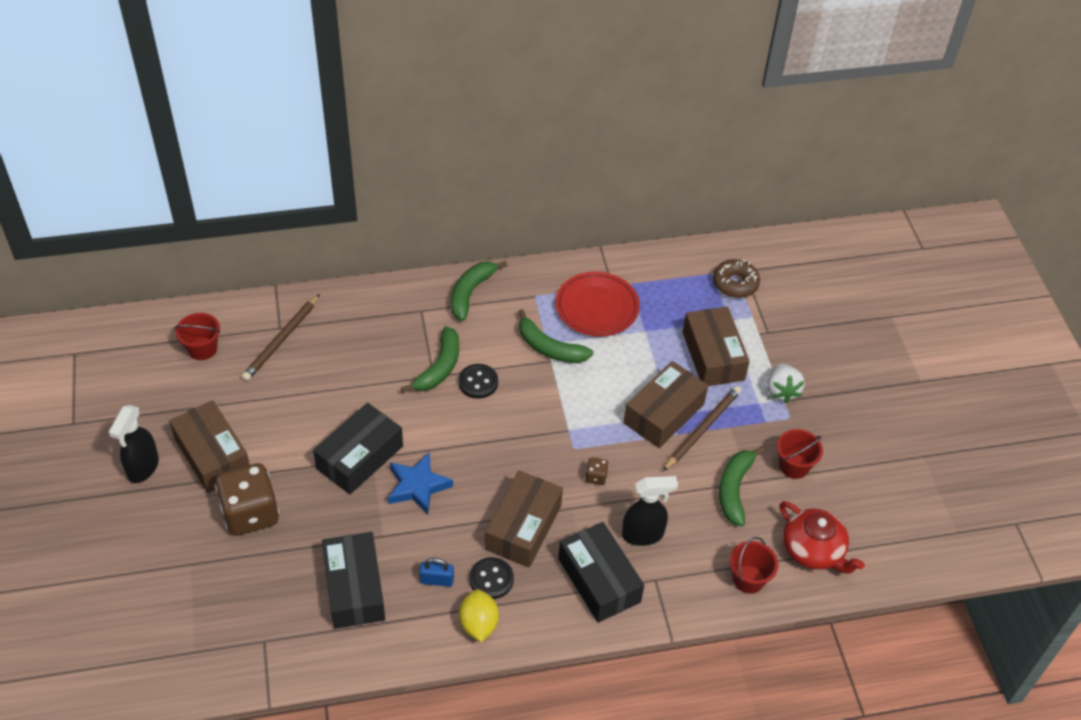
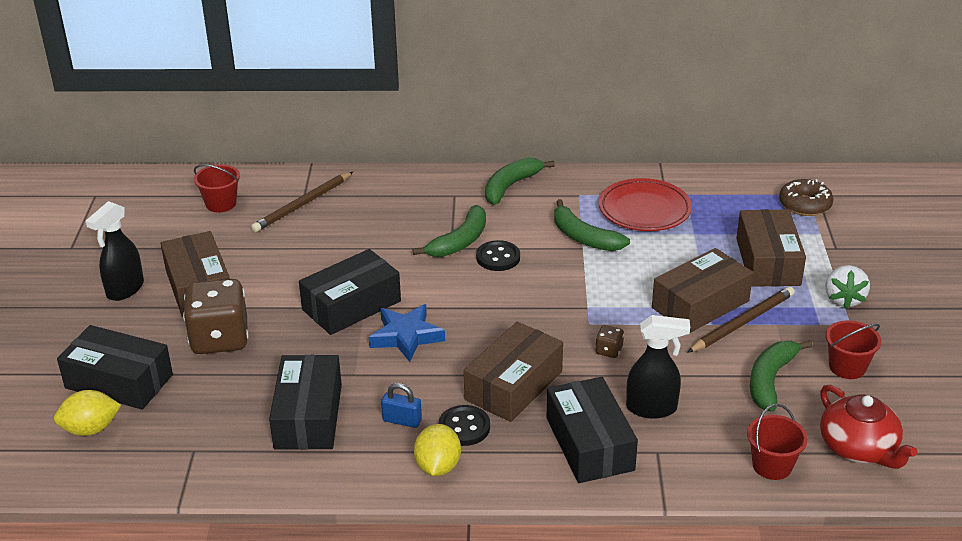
camera: 15 degrees right, 15 degrees down
none -> yellow lemon [54,390,121,436]
none -> black box [57,325,173,410]

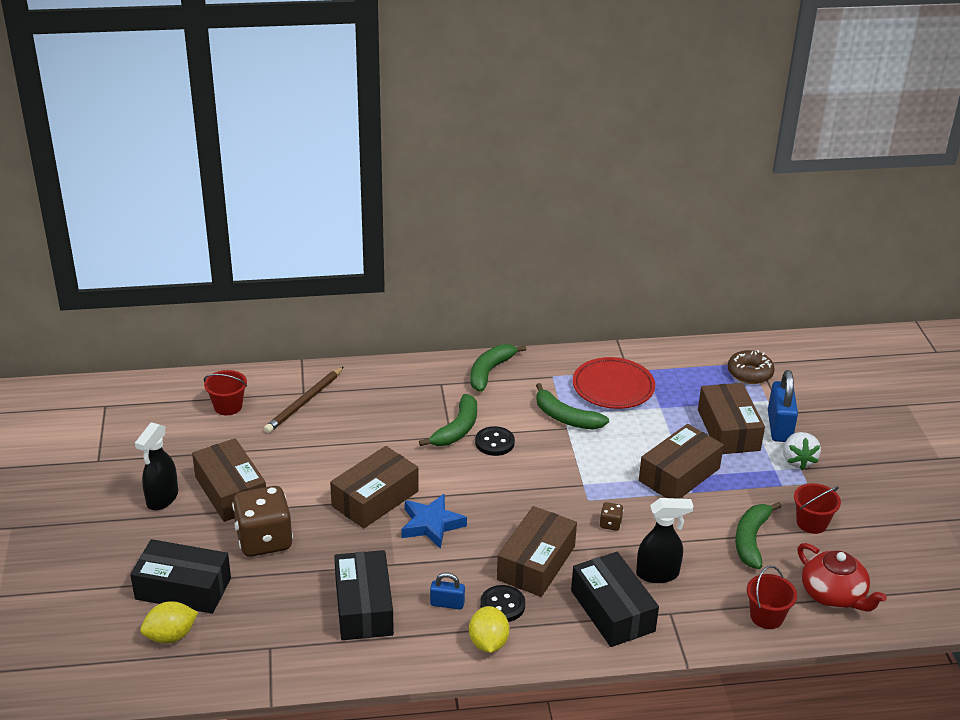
camera: 10 degrees left, 0 degrees up
black box [299,249,401,335] -> brown box [330,446,419,528]
brown pencil [687,286,795,353] -> none
none -> blue padlock [768,370,798,442]

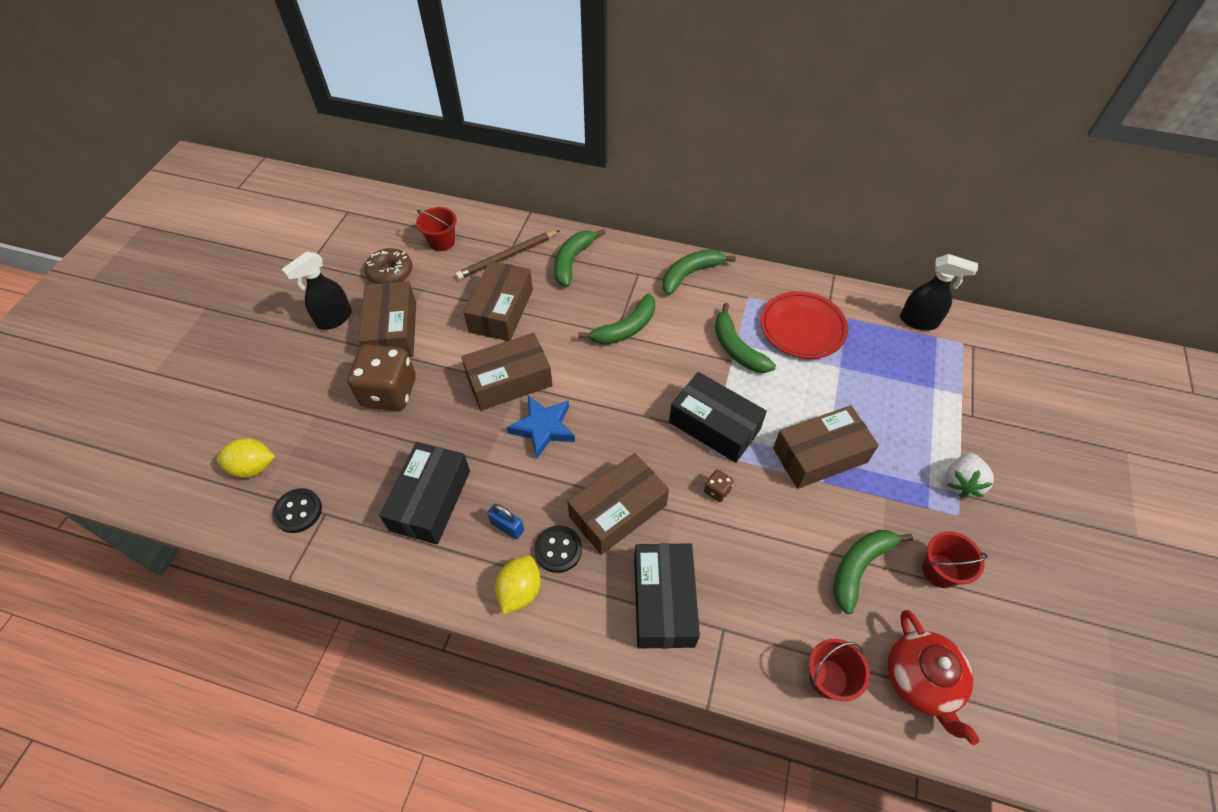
camera: 25 degrees right, 20 degrees up
black box [130,539,231,614] -> black box moved to [669,372,767,463]
black button [475,426,515,456] -> black button moved to [272,488,322,533]
black spray bottle [636,498,693,583] -> black spray bottle moved to [900,254,978,330]
brown box [698,383,765,454] -> brown box moved to [464,261,533,341]
brown donut [727,350,775,384] -> brown donut moved to [365,248,412,284]
blue padlock [768,370,798,442] -> none
none -> green banana [554,229,606,287]

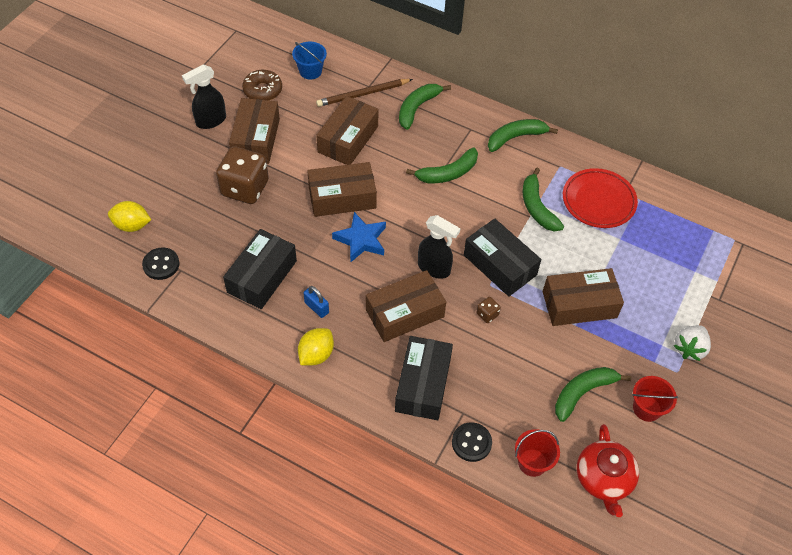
camera: 10 degrees right, 0 degrees up
red bucket [416,207,457,251] -> blue bucket [292,42,327,80]
black button [534,526,582,573] -> black button moved to [452,422,492,462]
black spray bottle [900,254,978,330] -> black spray bottle moved to [418,215,461,279]

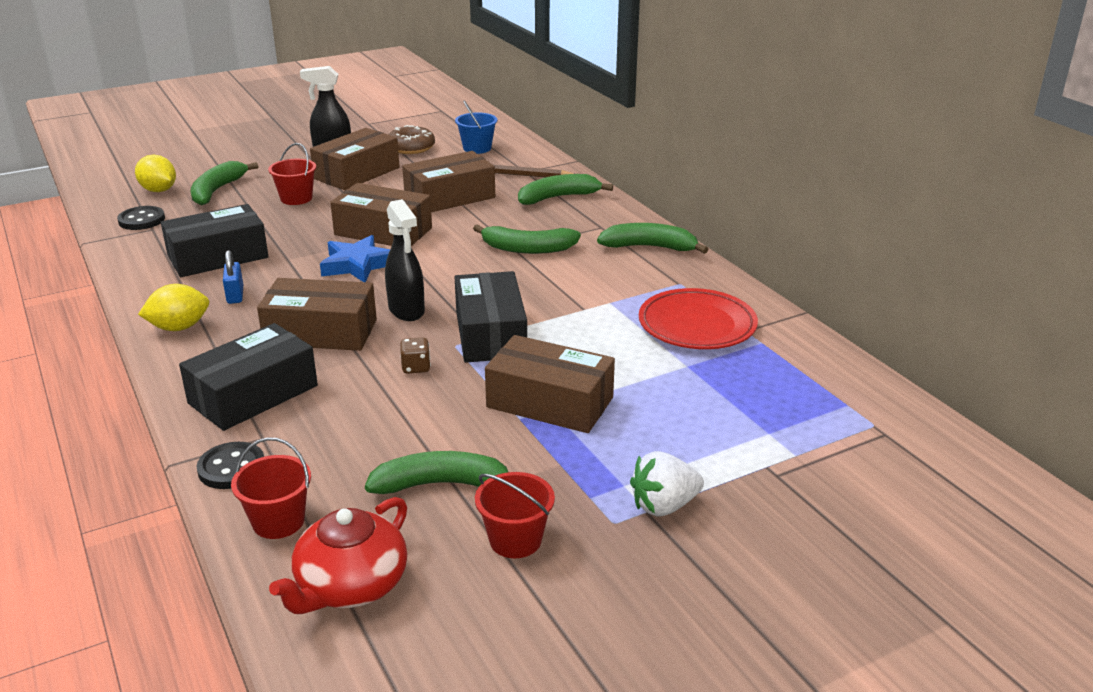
camera: 35 degrees right, 25 degrees down
brown dice [216,146,269,204] -> red bucket [268,143,316,205]
green banana [523,168,564,231] -> green banana moved to [191,161,258,205]

